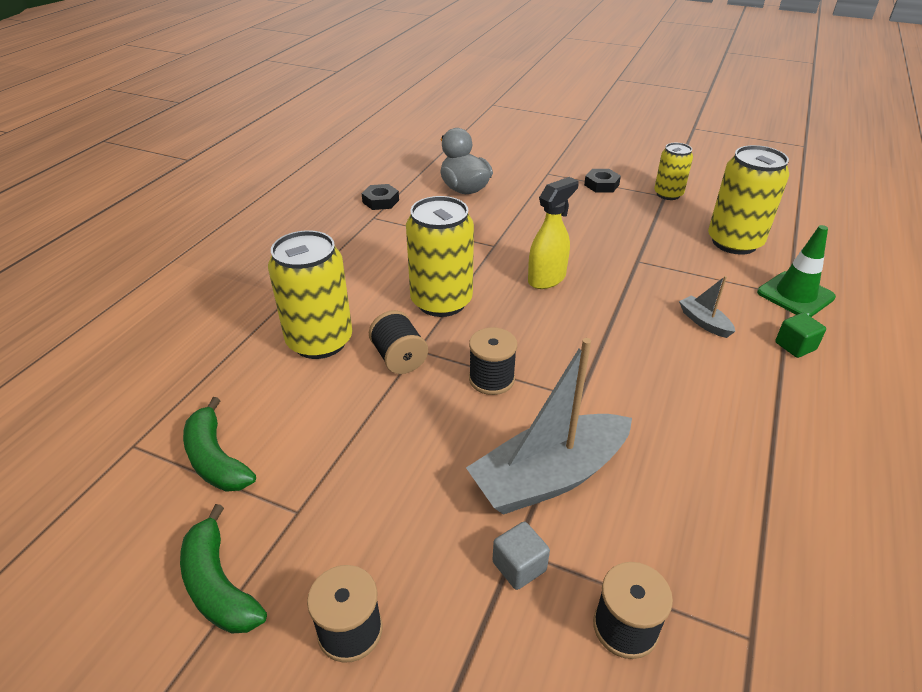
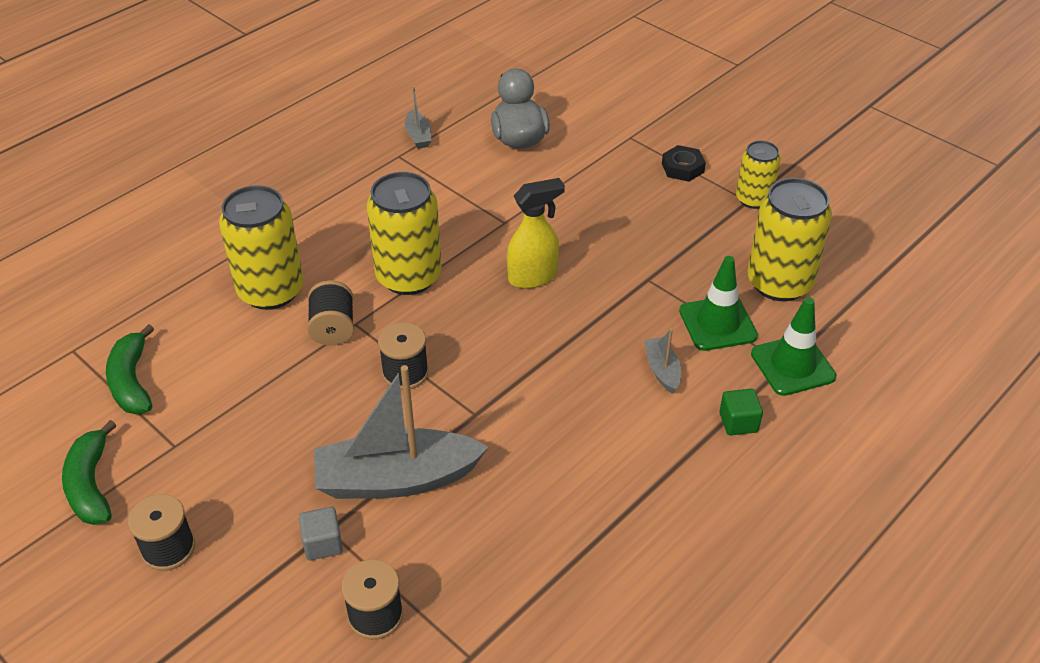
camera: 20 degrees right, 5 degrees up
black nut [362,184,399,210] -> grey boat [405,86,431,149]
none -> green traffic cone [679,256,758,351]

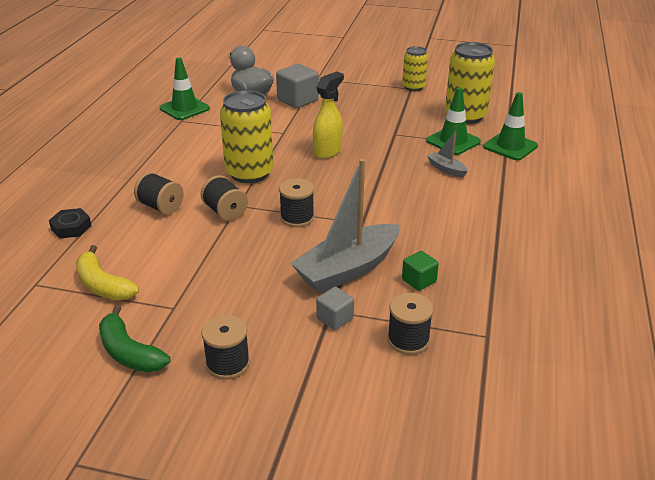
camera: 30 degrees left, 10 degrees down
green banana [106,324,154,414] -> yellow banana [76,245,139,300]
yellow can [219,185,303,310] -> black spool [134,172,184,215]
grey boat [405,86,431,149] -> green traffic cone [160,57,210,120]
black nut [662,145,706,182] -> black nut moved to [49,208,92,239]
green cube [719,389,763,436] -> green cube moved to [402,251,439,291]
none -> grey cube [276,64,319,108]

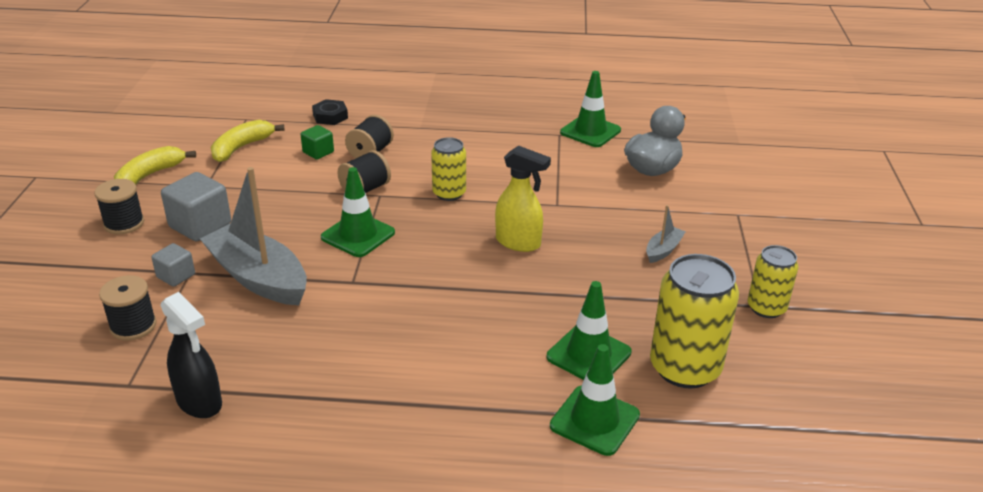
camera: 80 degrees right, 0 degrees up
green banana [99,305,170,372] -> yellow banana [114,146,196,184]
yellow can [220,90,273,183] -> yellow can [431,137,466,201], size x0.59
grey cube [276,64,319,108] -> grey cube moved to [161,172,231,242]
black spool [279,178,314,227] -> green traffic cone [321,167,395,257]
green cube [402,251,439,291] -> green cube moved to [301,125,334,159]
grey boat [427,131,468,177] -> grey boat moved to [646,205,685,263]
none -> black spray bottle [160,292,222,418]

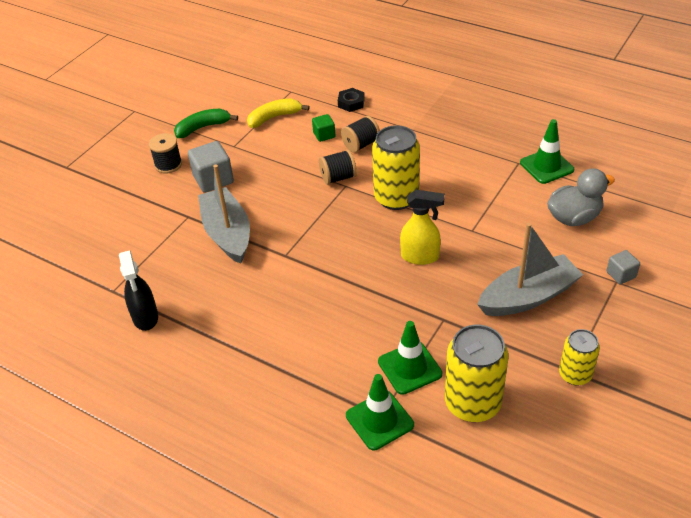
camera: 30 degrees right, 10 degrees up
black spool [99,275,157,341] -> none
yellow banana [114,146,196,184] -> green banana [174,109,238,138]
grey cube [151,243,195,287] -> grey cube moved to [606,250,640,284]
green traffic cone [321,167,395,257] -> none
yellow can [431,137,466,201] -> yellow can [372,125,420,210], size x1.68
yellow spray bottle [495,145,551,252] -> yellow spray bottle turned 45 degrees counterclockwise [400,190,445,265]
grey boat [646,205,685,263] -> grey boat [477,223,583,316], size x2.23

